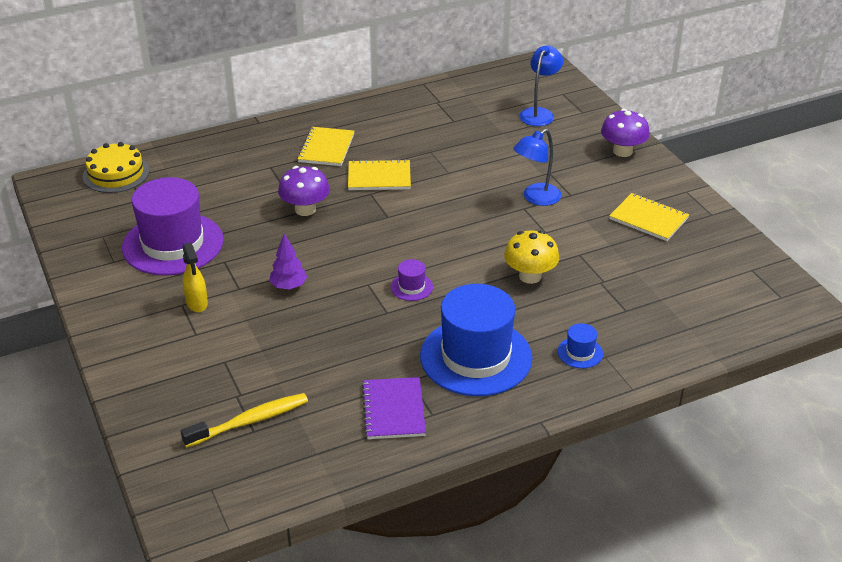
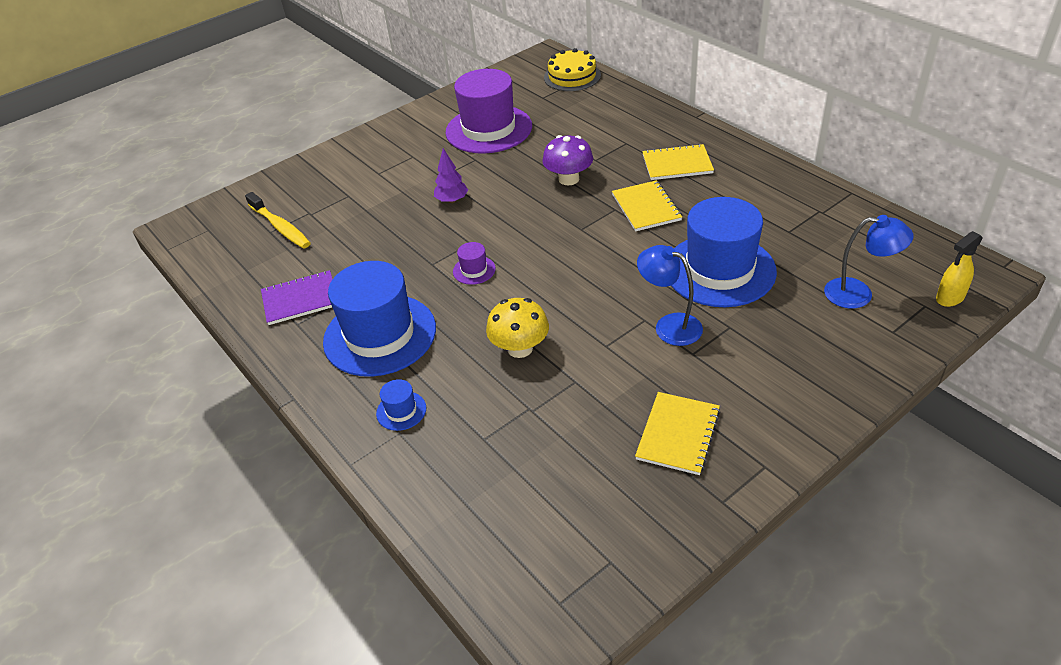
camera: 80 degrees right, 5 degrees up
yellow spray bottle [183,242,208,312] -> yellow spray bottle moved to [936,231,983,307]
purple mushroom [601,109,650,157] -> none
none -> blue hat [671,197,777,307]

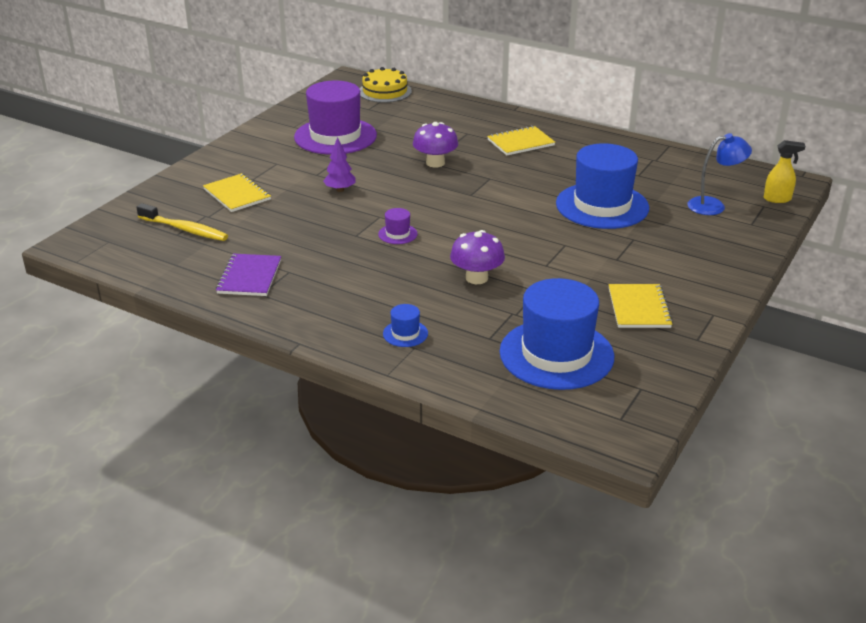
camera: 25 degrees left, 10 degrees down
purple notebook [261,270,333,325] -> purple notebook turned 45 degrees counterclockwise [216,254,281,296]
blue hat [323,261,436,377] -> blue hat moved to [499,278,614,390]
yellow mushroom [486,298,549,358] -> purple mushroom [450,230,505,284]
yellow notebook [612,180,682,231] -> yellow notebook moved to [203,173,271,212]
blue lamp [637,245,703,346] -> none
yellow spray bottle [936,231,983,307] -> yellow spray bottle turned 120 degrees counterclockwise [764,140,806,203]

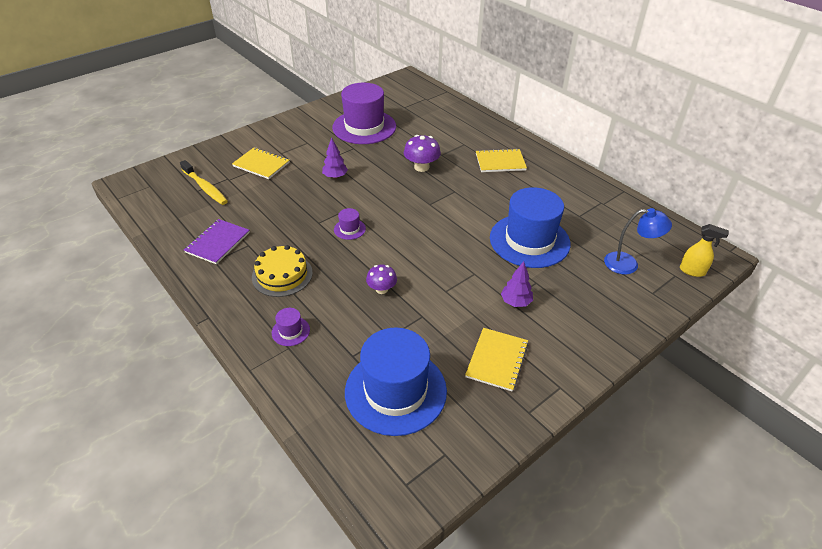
camera: 20 degrees right, 10 degrees up
yellow notebook [203,173,271,212] -> yellow notebook turned 45 degrees counterclockwise [232,148,290,179]
yellow cake [359,67,412,103] -> yellow cake moved to [252,245,313,297]
blue hat [383,304,428,347] -> purple hat [272,308,310,346]
purple mushroom [450,230,505,284] -> purple mushroom [366,265,397,294], size x0.67
none -> purple tree [501,261,533,307]

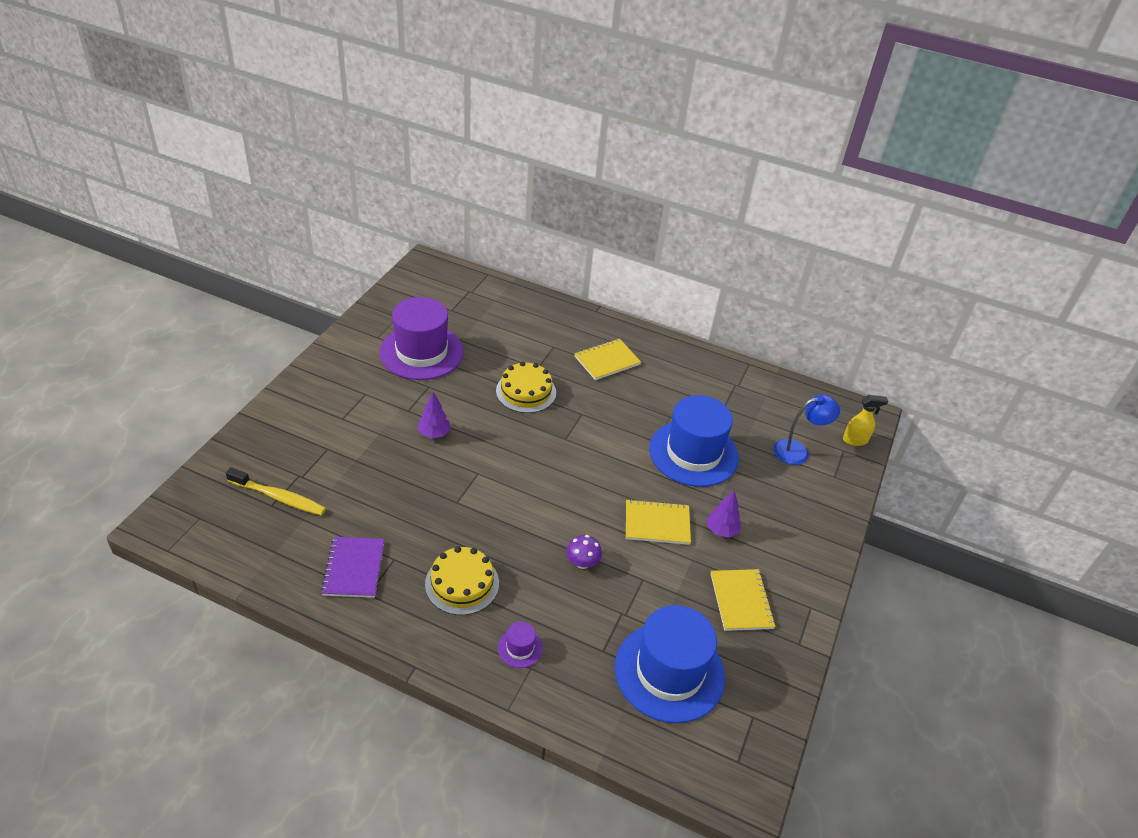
camera: 30 degrees left, 0 degrees up
yellow notebook [232,148,290,179] -> yellow notebook moved to [626,499,691,545]
purple hat [334,208,366,240] -> none
purple mushroom [404,135,441,172] -> yellow cake [496,362,556,413]

